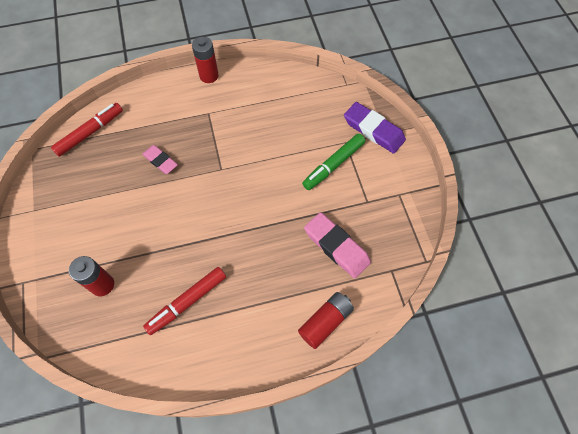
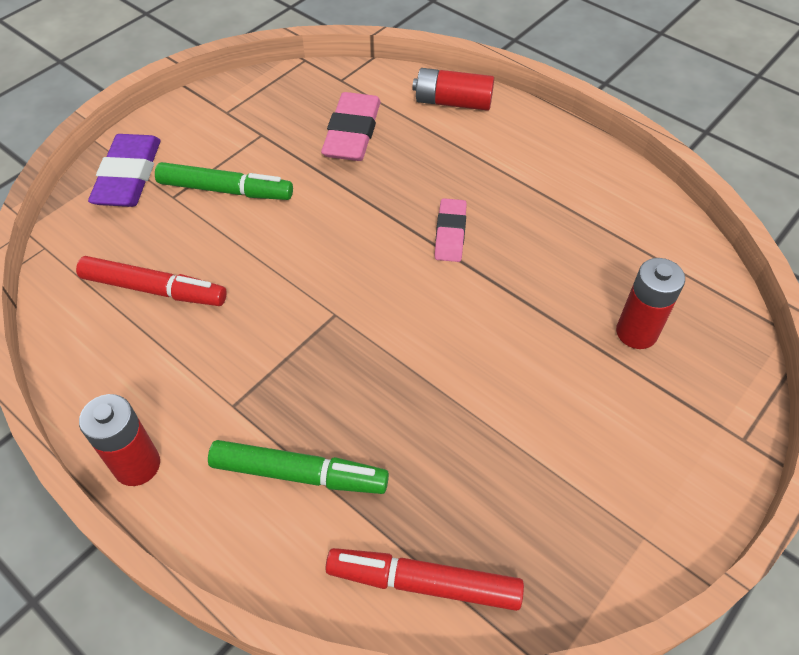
camera: 125 degrees left, 10 degrees down
pink eraser [142,145,178,174] -> pink eraser moved to [434,198,467,262]
red marker [143,267,226,335] -> red marker moved to [76,256,227,306]
none -> green marker [208,440,389,494]

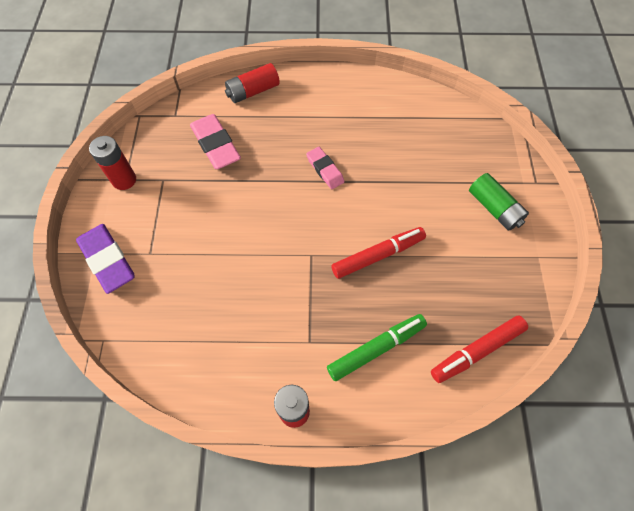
camera: 40 degrees left, 10 degrees up
red marker [76,256,227,306] -> red marker moved to [331,227,426,279]
green marker [155,162,293,200] -> none
red battery [616,258,685,349] -> red battery moved to [89,136,136,190]
none -> green battery [469,173,529,231]

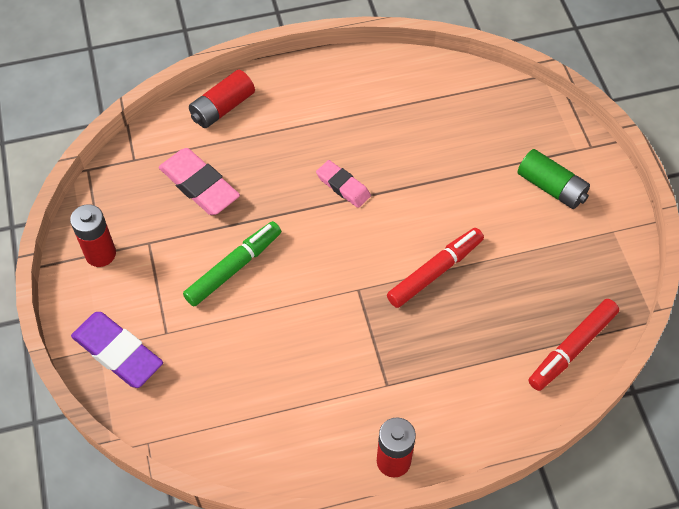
camera: 15 degrees left, 5 degrees down
green marker [327,314,427,381] -> green marker moved to [183,221,281,306]

